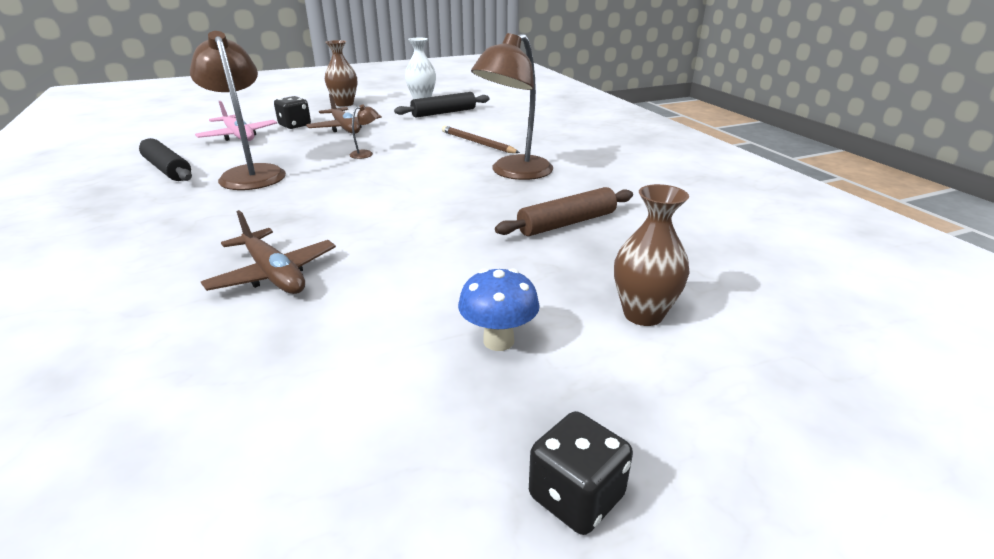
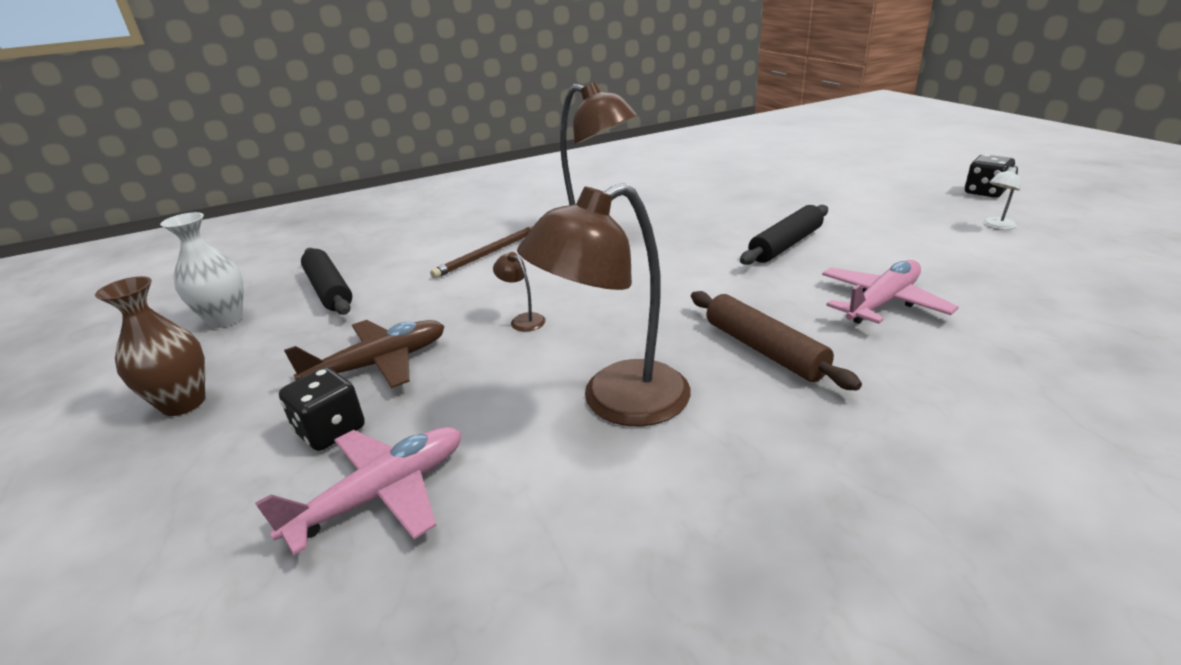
camera: 90 degrees left, 0 degrees up
black rolling pin [139,138,192,181] -> black rolling pin moved to [740,205,828,265]
brown plane [201,210,336,294] -> pink plane [822,260,958,324]
blue mushroom [458,268,540,351] -> none
brown rolling pin [495,187,633,236] -> brown rolling pin moved to [691,291,862,390]
brown vase [614,184,690,326] -> none
none -> white lamp [983,166,1021,230]

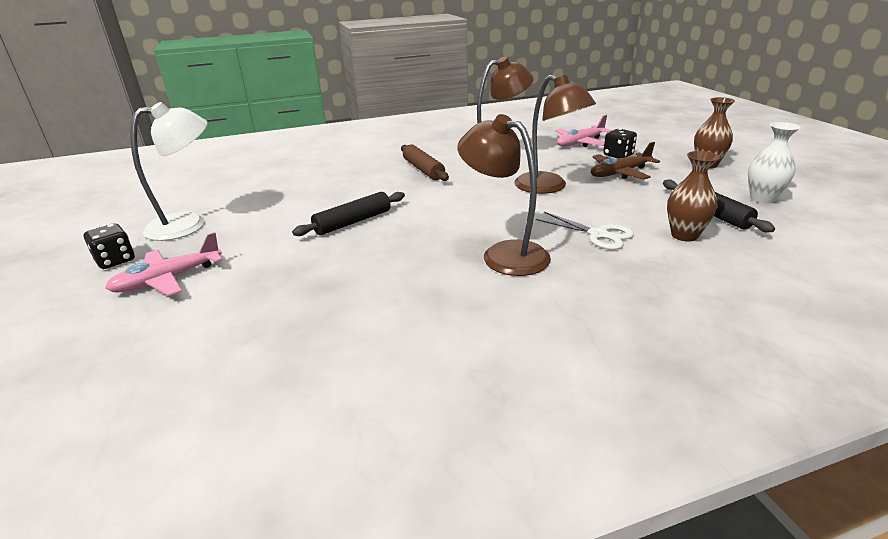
camera: 175 degrees left, 0 degrees up
brown pencil [430,226,533,278] -> white scissors [536,212,634,250]
brown lamp [493,252,546,331] -> brown lamp [514,75,596,194], size x2.50
pink plane [822,260,958,324] -> pink plane moved to [105,232,223,296]
white lamp [983,166,1021,230] -> white lamp [130,102,208,241], size x2.50
none -> brown vase [667,151,720,242]

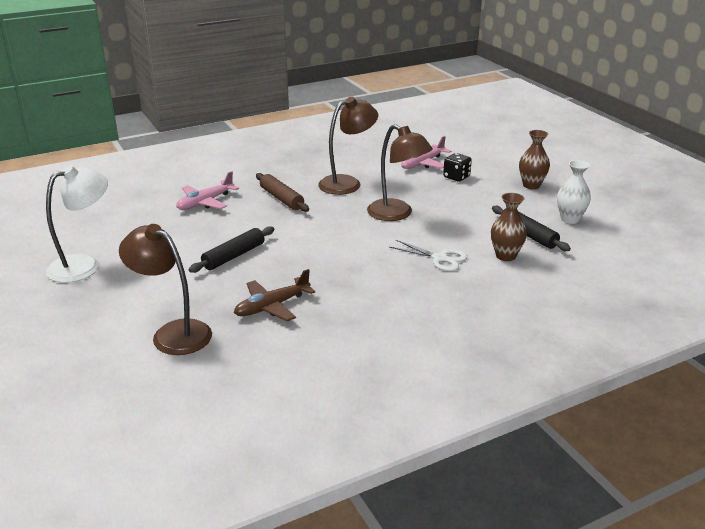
camera: 10 degrees left, 0 degrees up
black dice [84,223,135,269] -> none
pink plane [105,232,223,296] -> pink plane moved to [176,171,239,210]
brown lamp [457,114,551,276] -> brown lamp moved to [119,224,212,355]
brown plane [591,142,660,180] -> brown plane moved to [234,269,315,322]

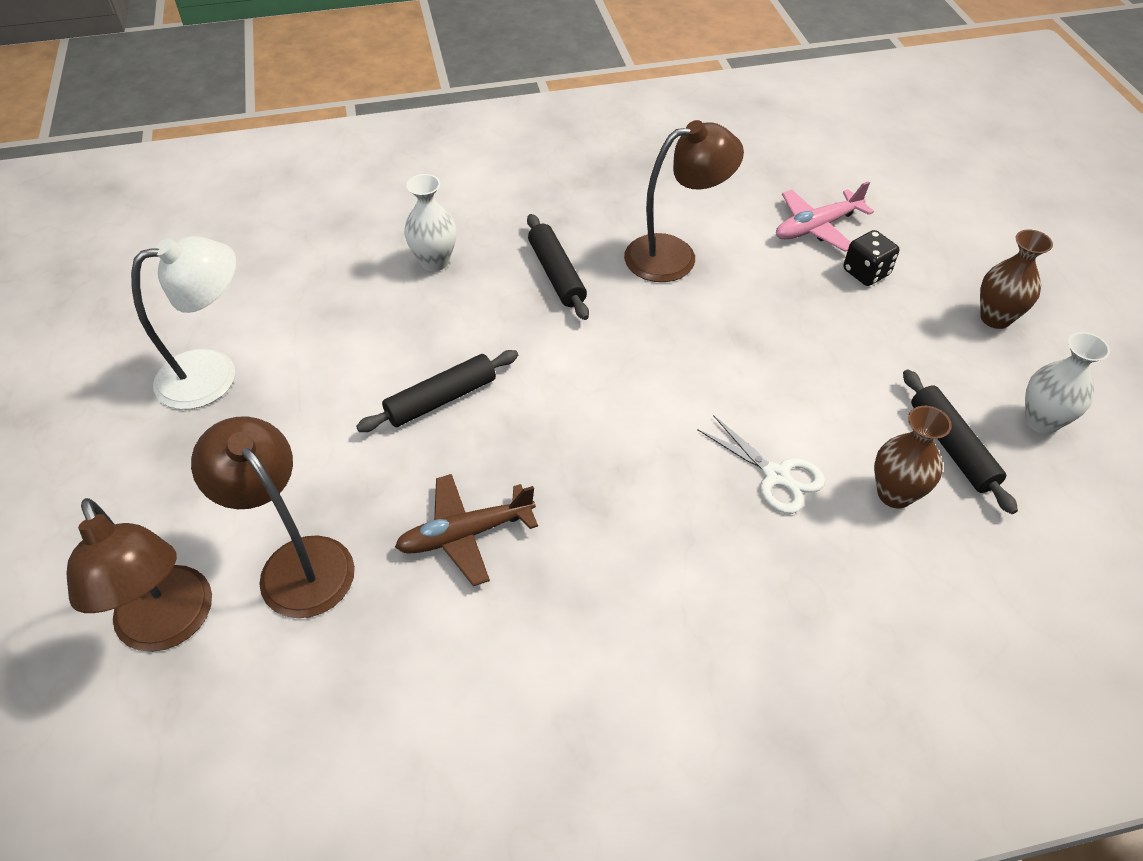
camera: 15 degrees right, 20 degrees up
pink plane [176,171,239,210] -> white vase [404,174,456,271]
brown rolling pin [256,173,309,212] -> black rolling pin [527,214,589,320]
brown lamp [367,124,433,221] -> brown lamp moved to [67,498,212,652]

